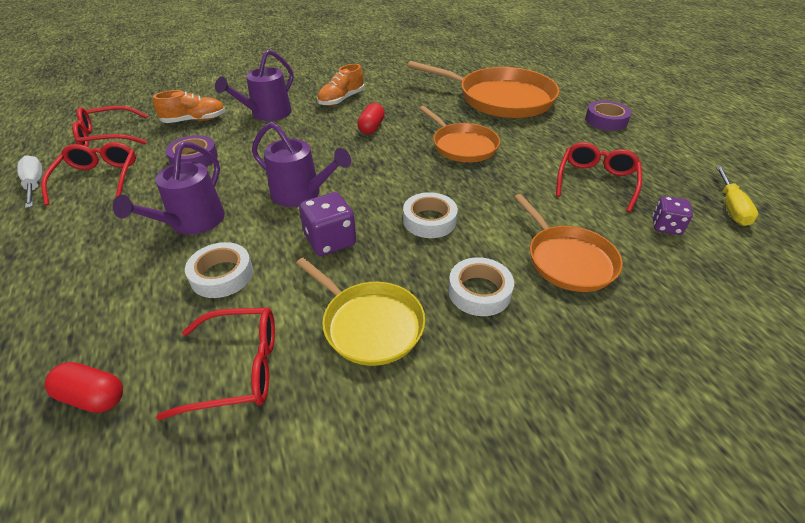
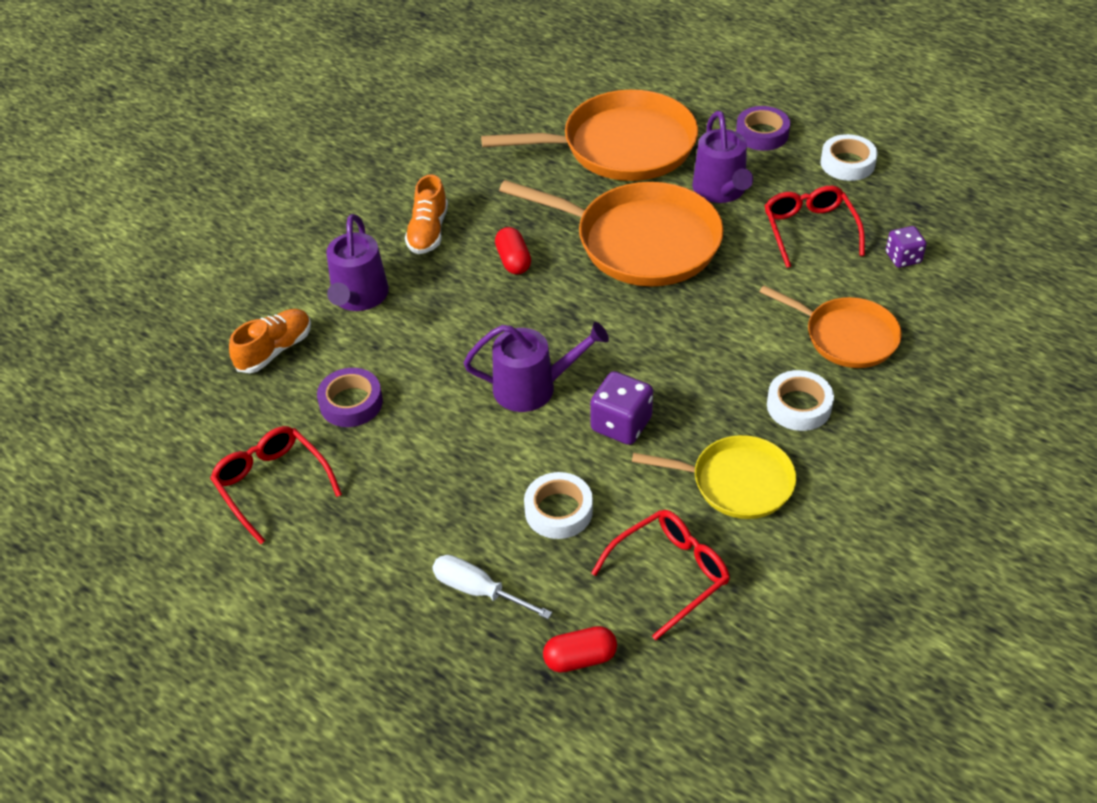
camera: 30 degrees left, 5 degrees up
white screwdriver [17,155,42,208] -> white screwdriver moved to [432,555,552,619]
red glasses [72,106,148,147] -> none
purple watering can [113,142,225,235] -> purple watering can moved to [692,111,753,203]
white tape [403,192,458,238] -> white tape moved to [820,134,878,181]
orange pan [419,106,500,162] -> orange pan [499,180,724,286], size x1.68
yellow screwdriver [715,166,758,226] -> none

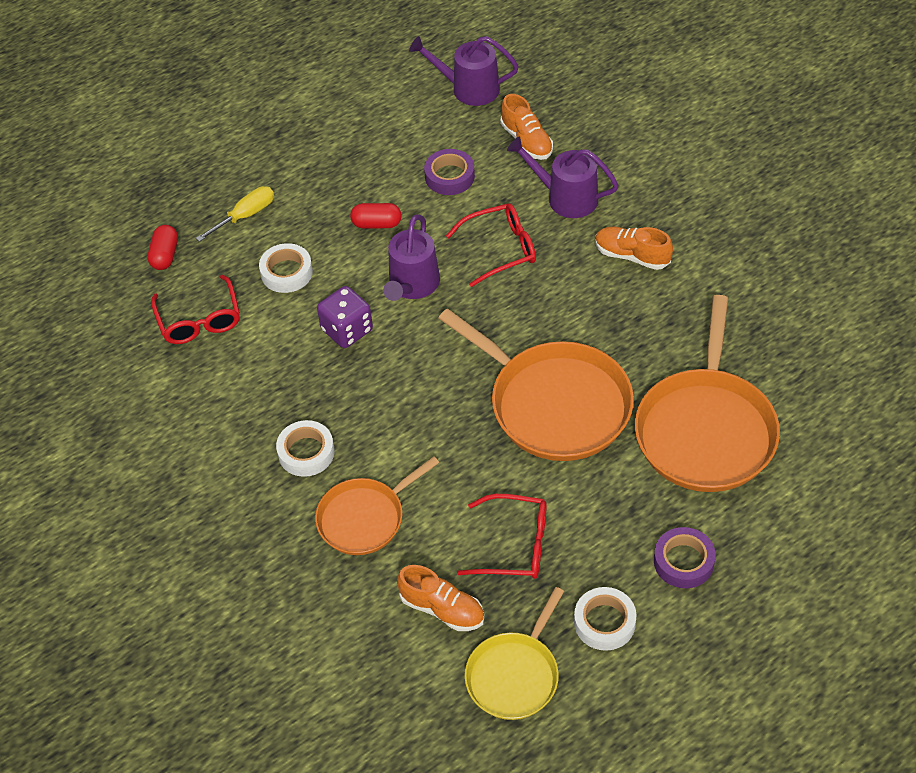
camera: 110 degrees right, 5 degrees up
red glasses [210,426,342,544] -> red glasses moved to [446,203,536,287]
white screwdriver [432,555,552,619] -> yellow screwdriver [196,186,274,242]
red capsule [495,227,531,275] -> red capsule moved to [350,203,402,228]
orange pan [499,180,724,286] -> orange pan turned 90 degrees counterclockwise [438,308,634,461]
yellow pan [632,435,796,519] -> yellow pan moved to [464,587,564,720]
purple watering can [692,111,753,203] -> purple watering can moved to [409,36,519,106]
purple dice [886,226,927,268] -> orange shoe [397,565,484,631]

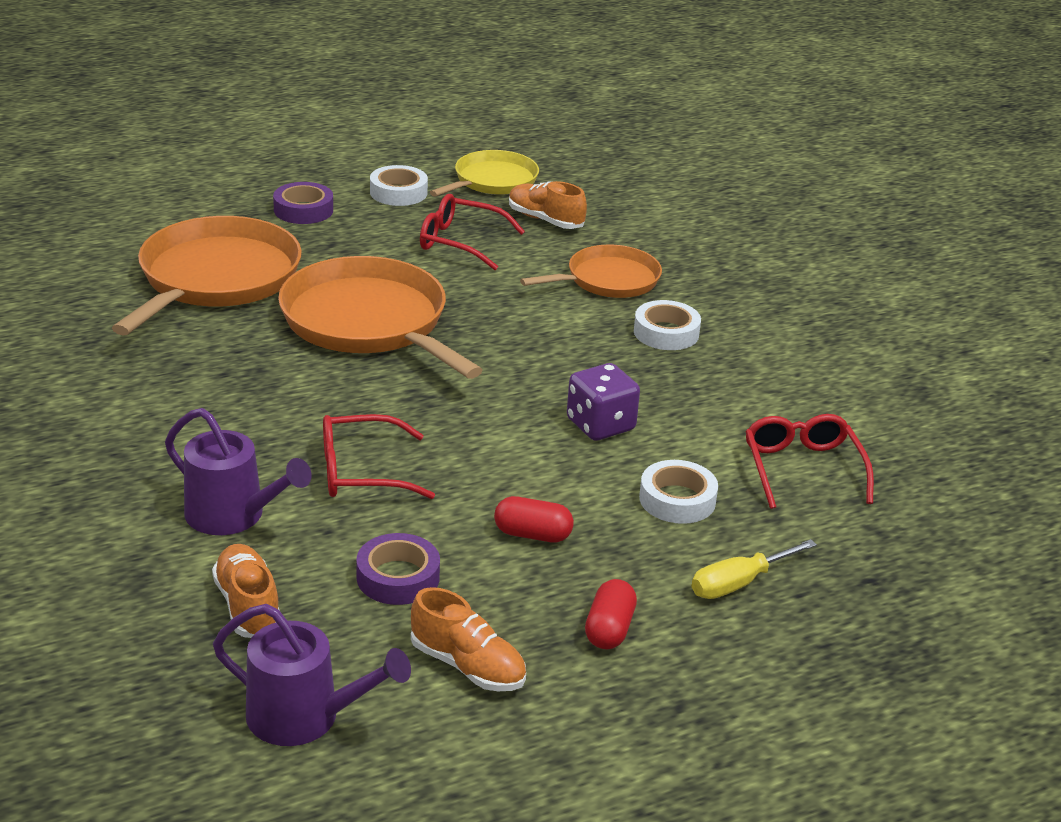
camera: 175 degrees left, 20 degrees down
red capsule [147,225,178,270] -> red capsule moved to [585,579,637,649]
purple watering can [383,214,440,301] -> none
orange shoe [595,226,673,270] -> orange shoe moved to [411,587,526,691]

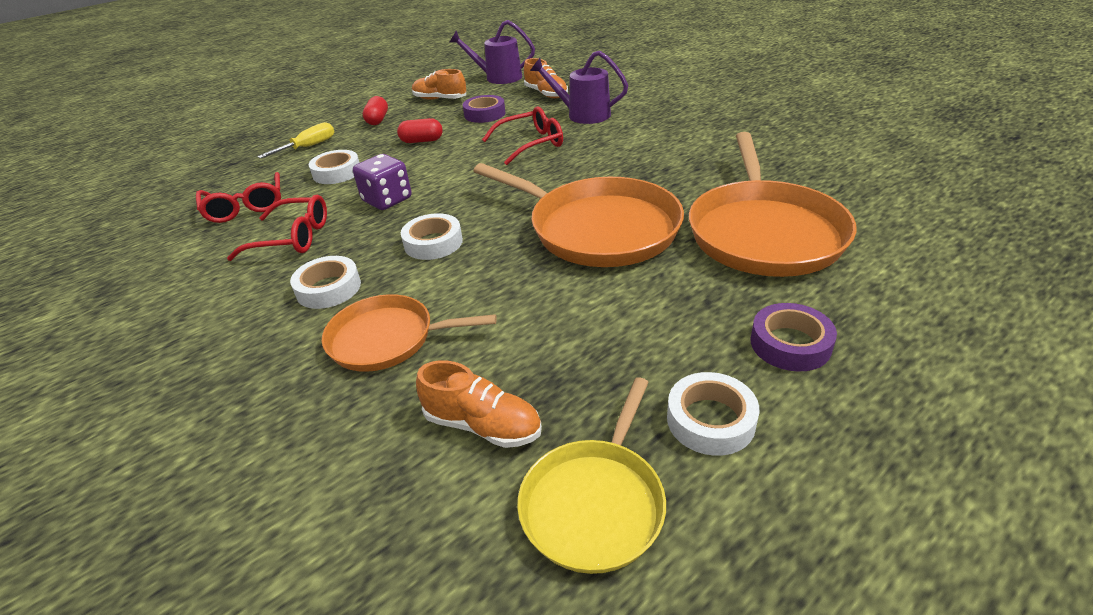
camera: 170 degrees right, 5 degrees up
red glasses [420,194,525,270] -> red glasses moved to [227,195,327,261]
orange pan [520,244,662,298] -> orange pan turned 45 degrees clockwise [322,294,497,372]
none -> white tape [401,213,463,260]

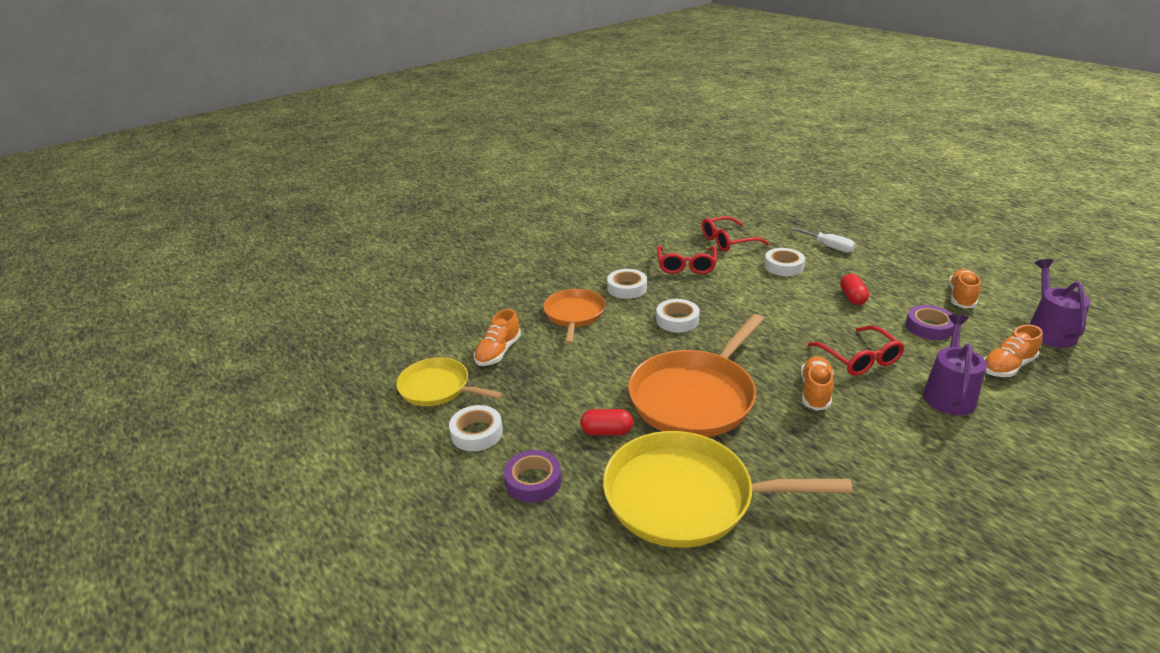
camera: 90 degrees right, 5 degrees down
yellow screwdriver [257,122,334,158] -> white screwdriver [791,227,856,253]
purple dice [353,154,411,210] -> none
red capsule [363,96,388,125] -> red capsule moved to [580,409,633,435]
orange pan [689,132,857,277] -> yellow pan [603,431,853,548]
none -> orange shoe [801,356,834,411]

